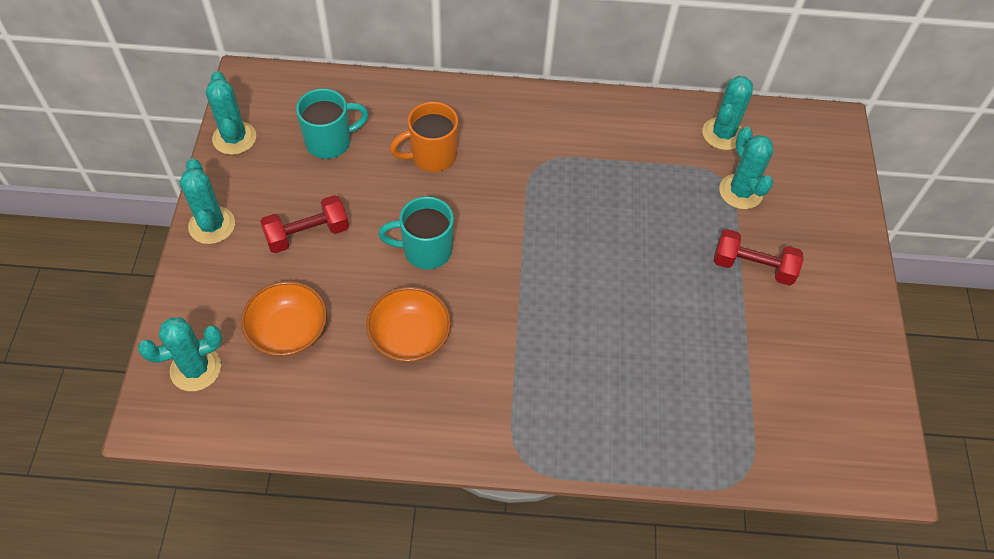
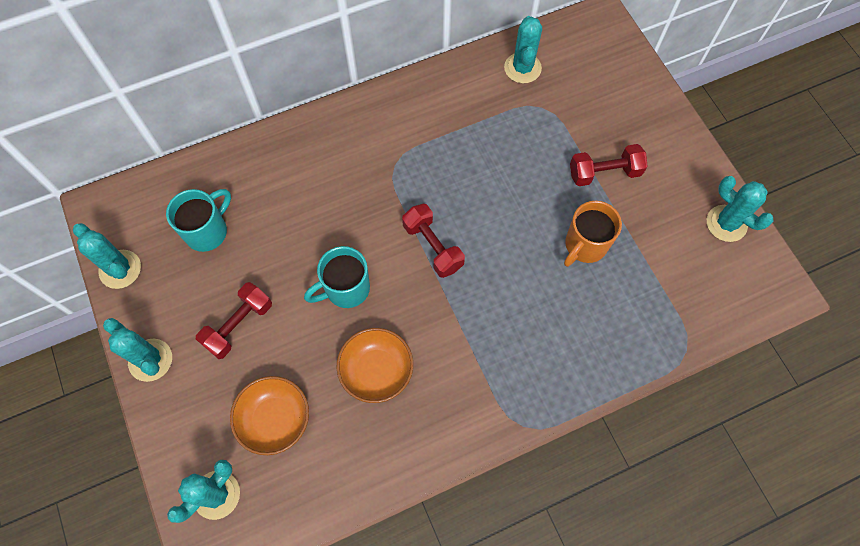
camera: 25 degrees left, 10 degrees up
orange mug [390,102,458,172] -> orange mug moved to [564,201,622,267]
turquoise cactus [719,127,773,209] -> turquoise cactus moved to [707,176,773,242]
none -> red dumbbell [402,204,465,278]

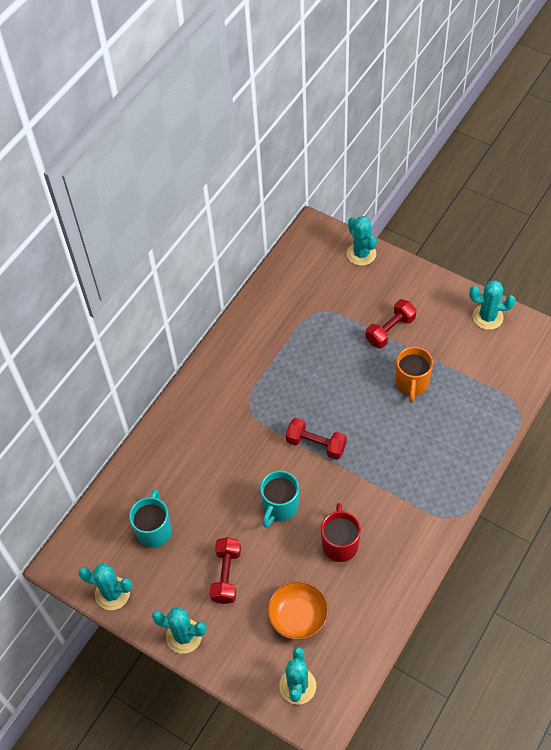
camera: 30 degrees left, 10 degrees down
orange bowl [336,328,413,403] -> red mug [321,503,361,562]
turquoise cactus [504,16,542,83] -> turquoise cactus moved to [347,216,377,266]

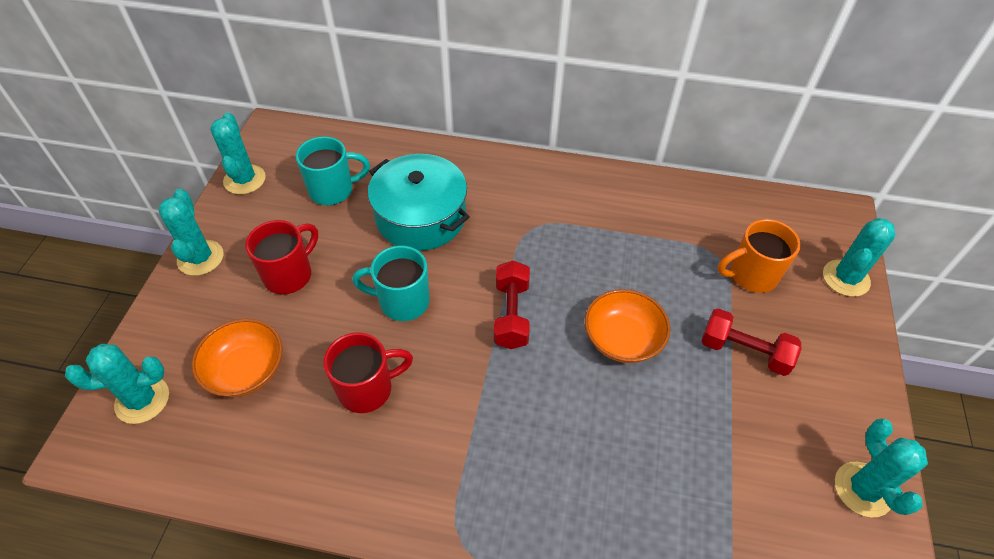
camera: 65 degrees right, 5 degrees down
red dumbbell [210,537,241,604] -> red mug [245,220,318,295]
orange mug [396,347,433,403] -> orange mug moved to [718,219,801,293]
none -> turquoise pot [368,154,470,251]
none -> orange bowl [585,289,670,363]

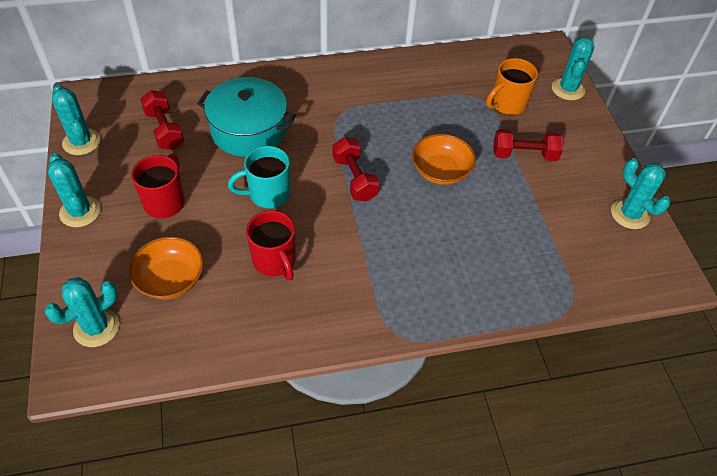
camera: 25 degrees left, 0 degrees up
turquoise mug [296,136,370,205] -> red dumbbell [140,90,184,150]
red mug [323,332,413,413] -> red mug turned 105 degrees clockwise [246,210,296,280]

